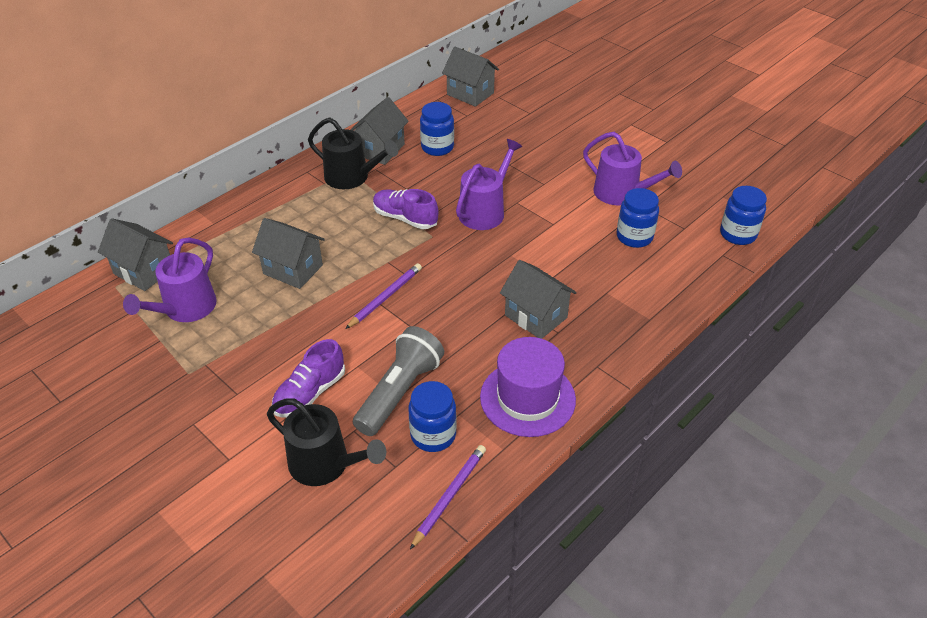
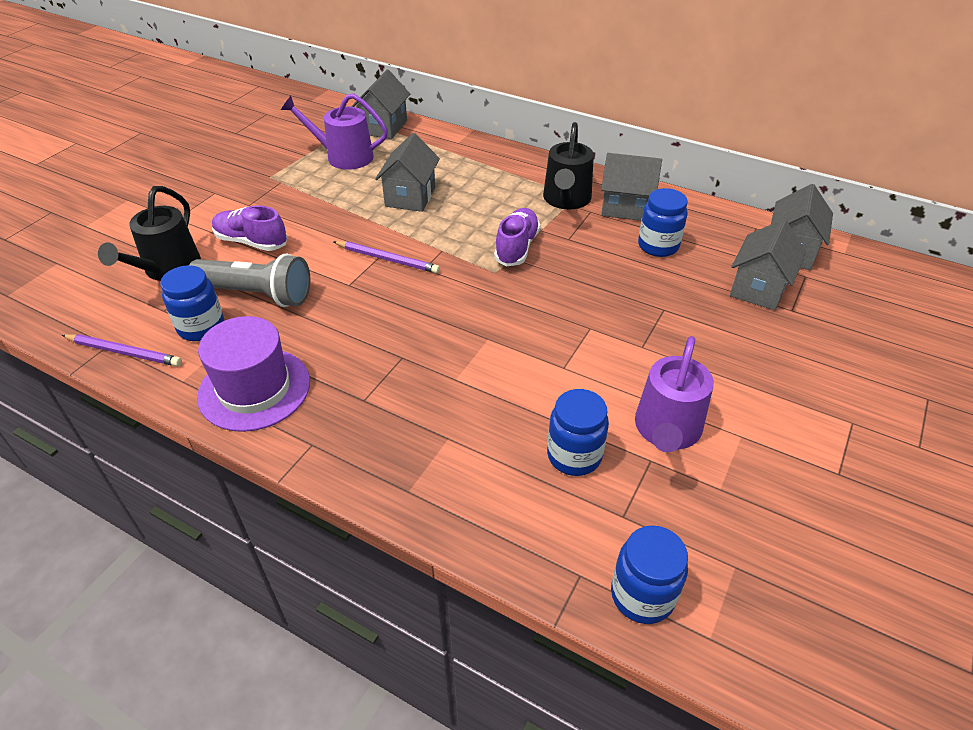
camera: 75 degrees right, 0 degrees up
purple watering can [456,139,522,230] -> none
grey house [500,260,577,339] -> grey house moved to [730,219,806,310]

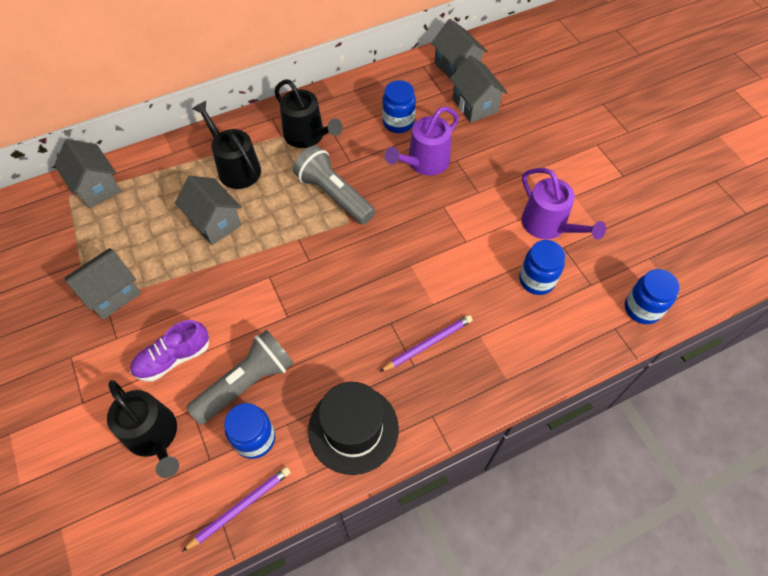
camera: 55 degrees left, 15 degrees up
purple hat [197,316,310,432] -> black hat [308,382,399,475]
purple watering can [281,93,388,170] -> purple watering can moved to [385,107,459,175]
purple pencil [333,241,440,274] -> purple pencil moved to [380,315,473,372]
purple shoe [494,208,540,266] -> grey flashlight [293,145,375,225]
grey house [601,153,662,221] -> grey house moved to [64,248,141,320]
none -> black watering can [192,101,261,189]

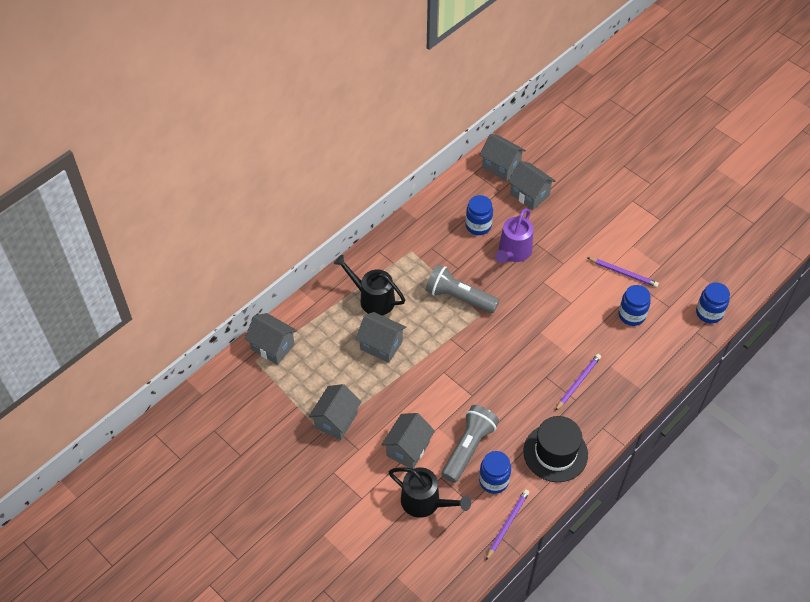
camera: 20 degrees left, 5 degrees down
purple shoe [130,320,209,382] -> grey house [381,413,435,469]
black watering can [274,79,343,148] -> none
purple watering can [521,168,606,240] -> purple pencil [587,257,659,287]

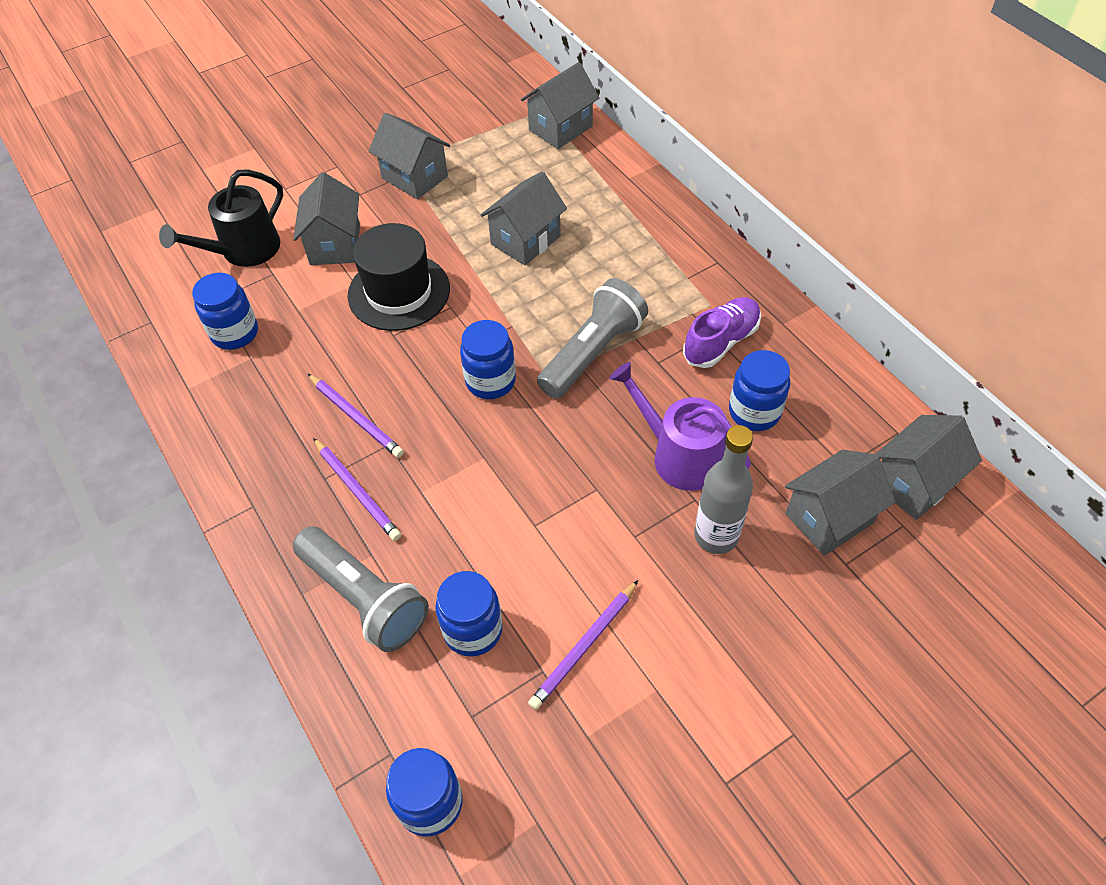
camera: 105 degrees right, 0 degrees up
black watering can [334,255,405,315] -> none
grey house [381,413,435,469] -> grey house turned 45 degrees clockwise [293,172,360,265]
grey flashlight [442,405,499,483] -> grey flashlight moved to [293,526,429,652]
purple pencil [486,489,529,560] -> purple pencil moved to [308,374,404,458]
black hat [523,416,588,482] -> black hat moved to [348,223,450,331]
none -> blue jar [460,320,516,399]
none -> purple shoe [683,297,761,368]
none -> grey bottle [694,425,753,554]

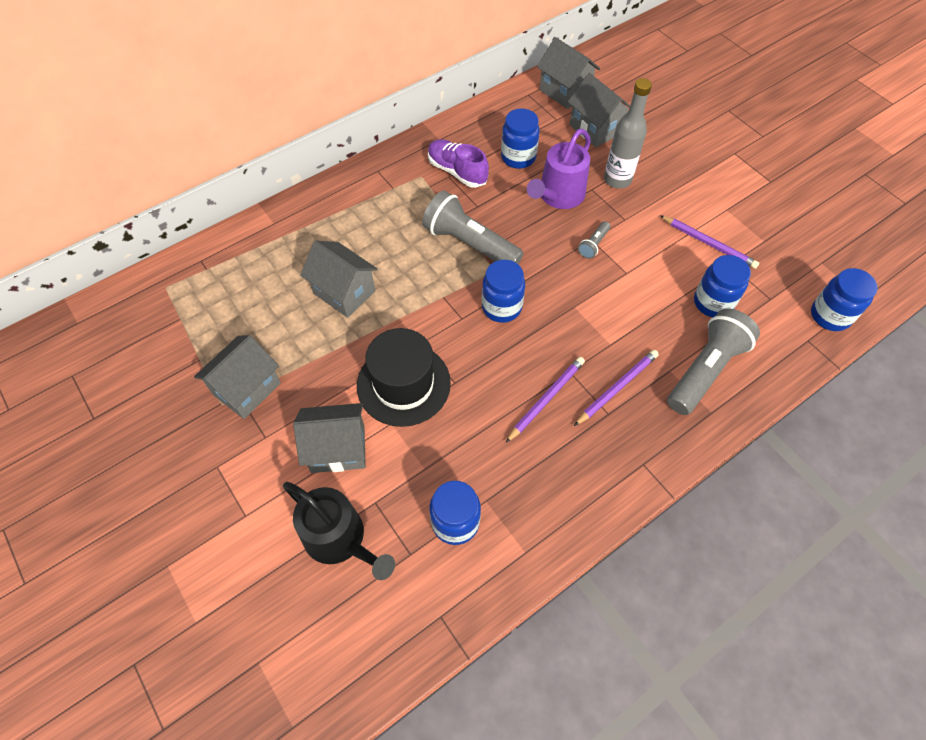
camera: 95 degrees left, 5 degrees up
grey house [521,62,599,149] -> none
none -> grey flashlight [578,221,610,259]

